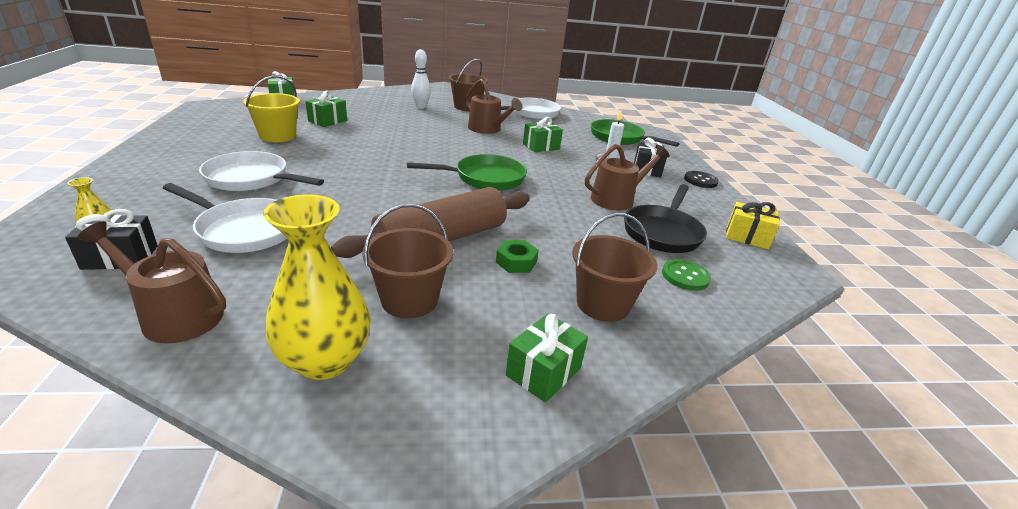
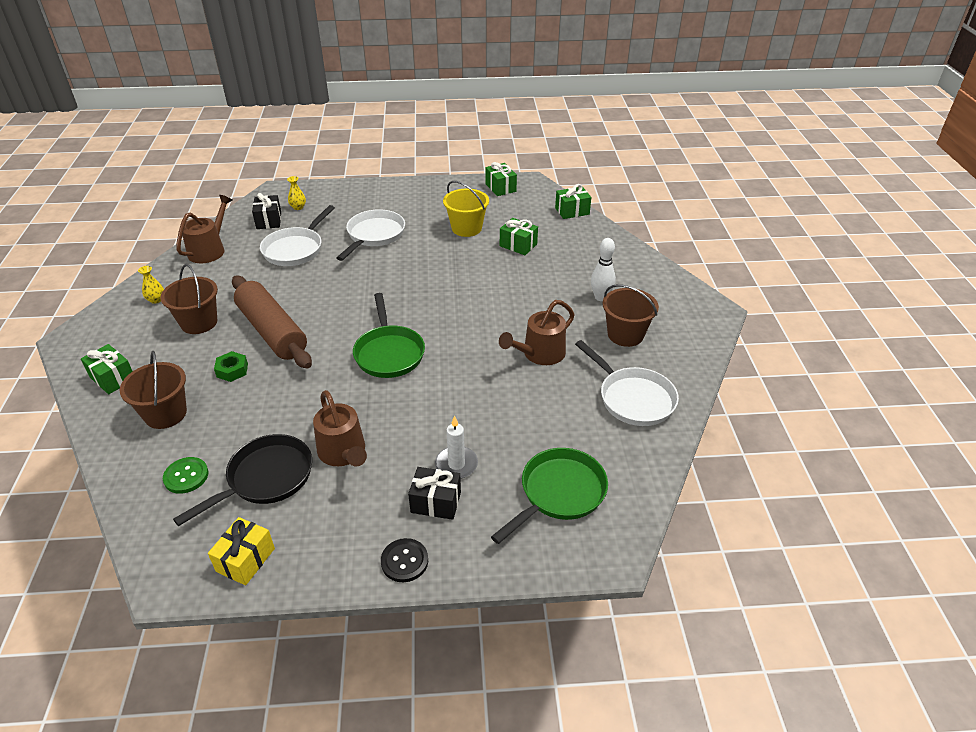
camera: 95 degrees right, 10 degrees up
yellow vase [263,195,371,380] -> yellow vase [138,266,164,304], size x0.43
green gift [523,117,563,152] -> green gift moved to [486,162,517,196]
black pan [624,184,707,253] -> black pan turned 105 degrees clockwise [173,434,312,526]

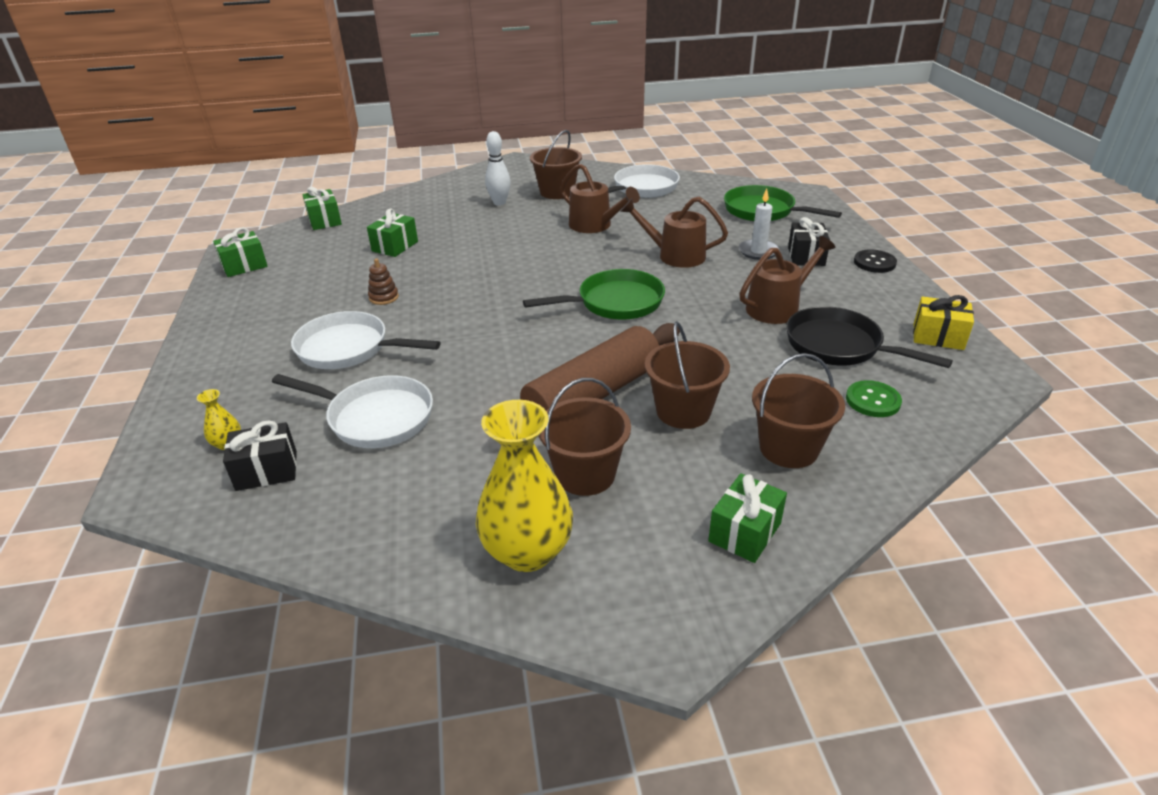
camera: 95 degrees left, 5 degrees down
yellow vase [138,266,164,304] -> yellow vase [476,400,573,572], size x2.35
brown watering can [176,195,232,263] -> brown watering can moved to [620,197,728,268]
green nut [214,351,248,382] -> brown bucket [645,321,730,429]
yellow bucket [443,181,489,237] -> none
none -> brown stacking toy [368,259,399,305]

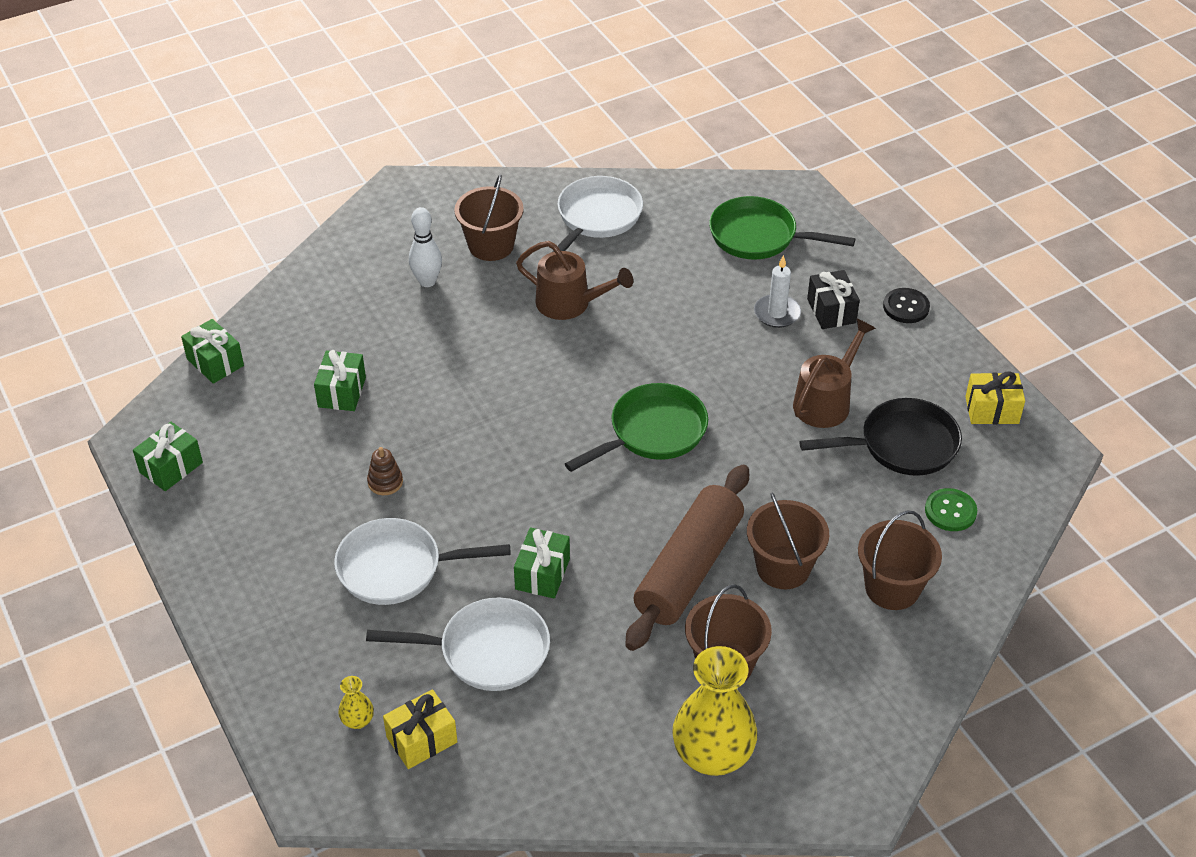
camera: 20 degrees left, 10 degrees up
black gift [223,420,297,491] -> yellow gift [383,689,457,769]
brown watering can [620,197,728,268] -> none
green gift [708,473,787,563] -> green gift moved to [514,528,570,599]
black pan [786,306,953,368] -> black pan turned 150 degrees clockwise [799,398,962,476]

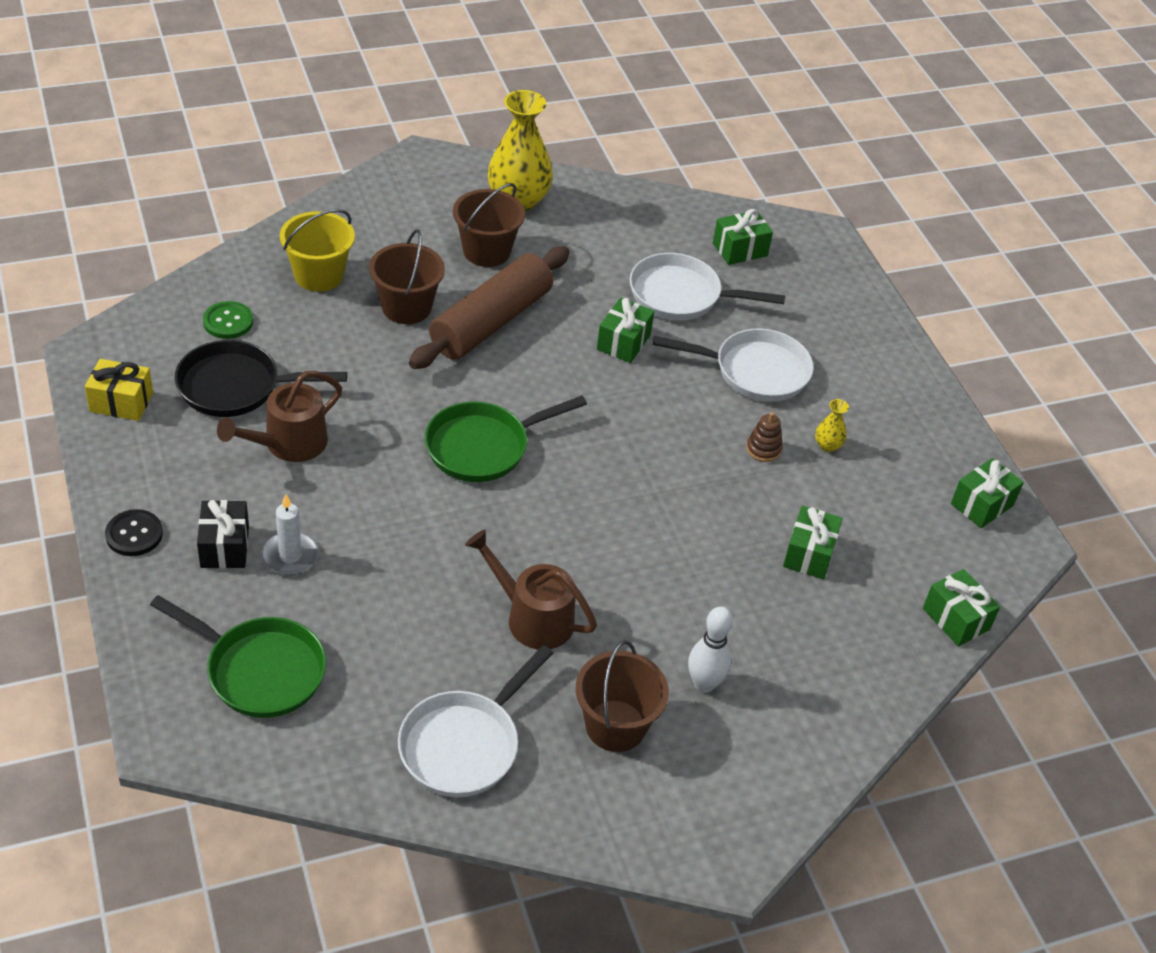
camera: 175 degrees left, 0 degrees up
yellow vase [338,676,374,729] -> yellow vase moved to [815,399,849,452]
yellow gift [383,689,457,769] -> green gift [713,209,773,265]
brown bucket [858,510,942,610] -> yellow bucket [280,209,355,292]

